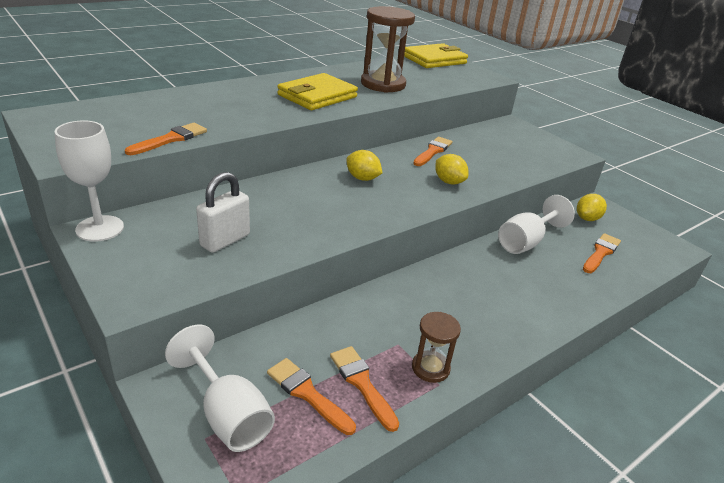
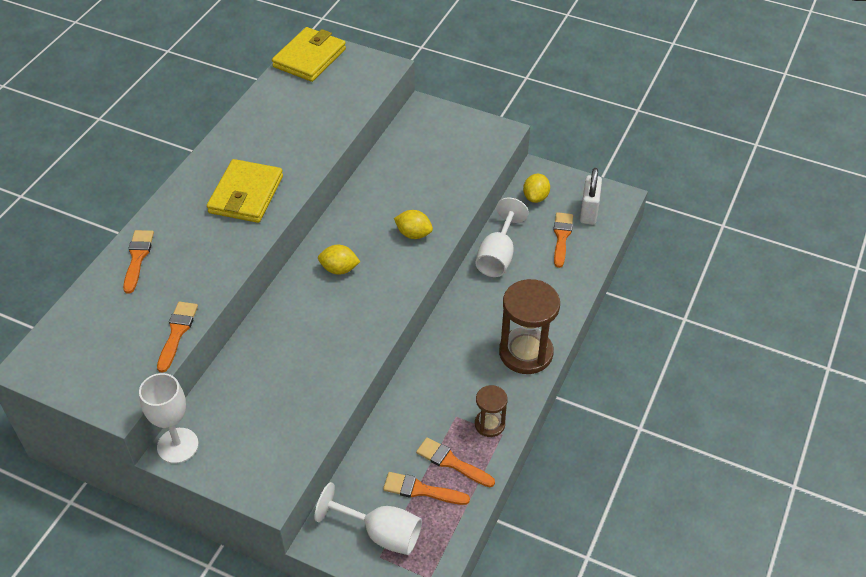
camera: 25 degrees left, 15 degrees up
white padlock [196,172,250,253] -> white padlock moved to [580,168,602,225]
brown hourglass [361,6,415,93] -> brown hourglass moved to [499,279,560,374]
orange brush [413,137,453,166] -> orange brush moved to [123,230,154,294]

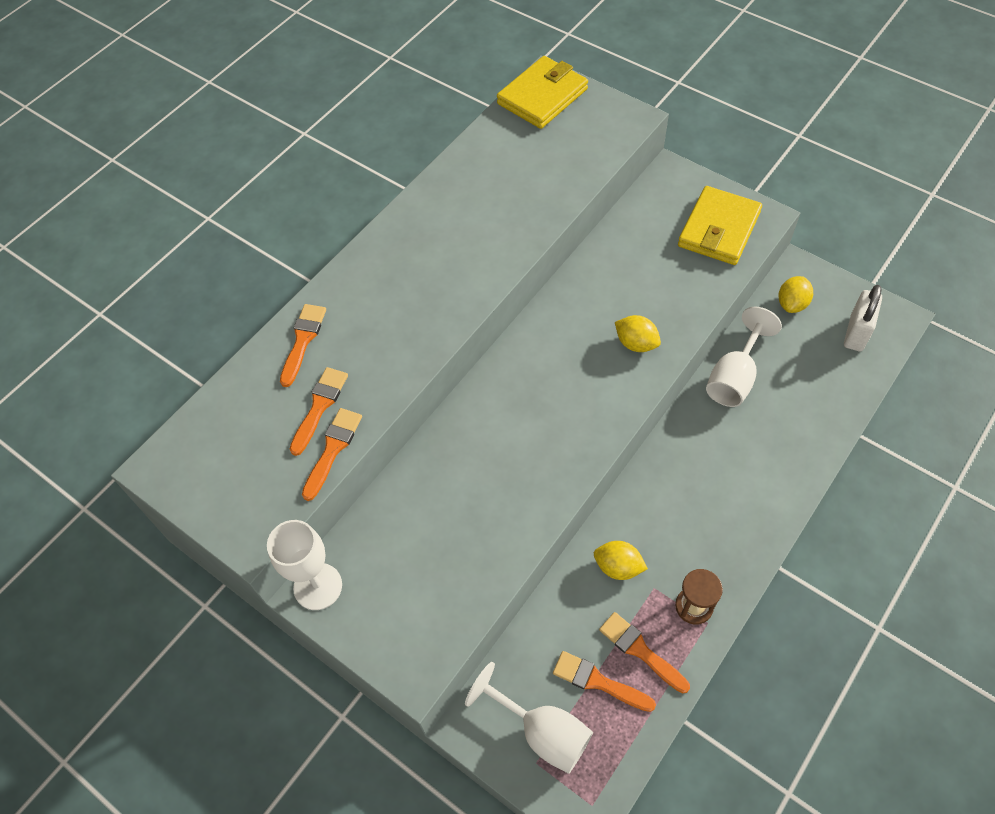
camera: 15 degrees right, 10 degrees up
yellow wallet [207,159,283,223] -> yellow wallet moved to [678,186,762,265]
yellow lemon [318,245,360,275] -> yellow lemon moved to [594,541,648,580]
brown hourglass [499,279,560,374] -> none
orange brush [554,212,573,268] -> orange brush moved to [289,367,348,456]

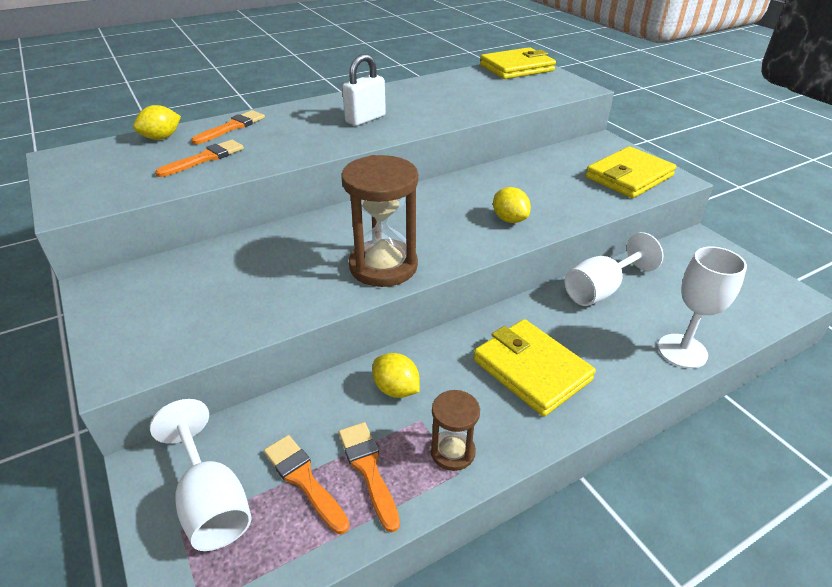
camera: 20 degrees right, 20 degrees down
white goblet [267,520,342,610] -> white goblet moved to [658,247,747,369]
orange brush [302,408,362,501] -> none
yellow lemon [779,276,813,313] -> yellow lemon moved to [133,105,181,140]
white padlock [844,285,882,351] -> white padlock moved to [342,54,386,126]
none -> brown hourglass [341,155,418,287]
none -> yellow wallet [474,319,596,416]

